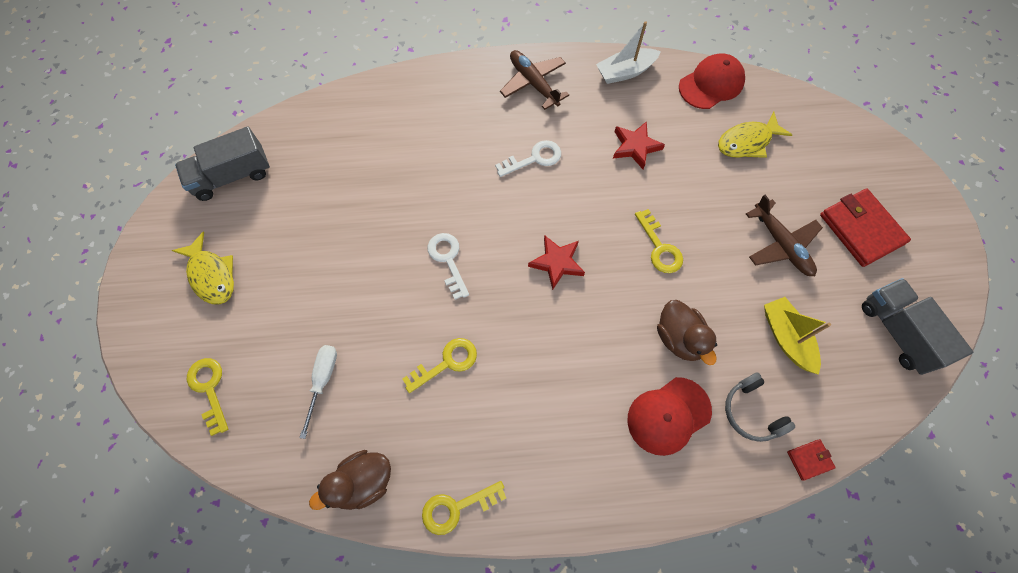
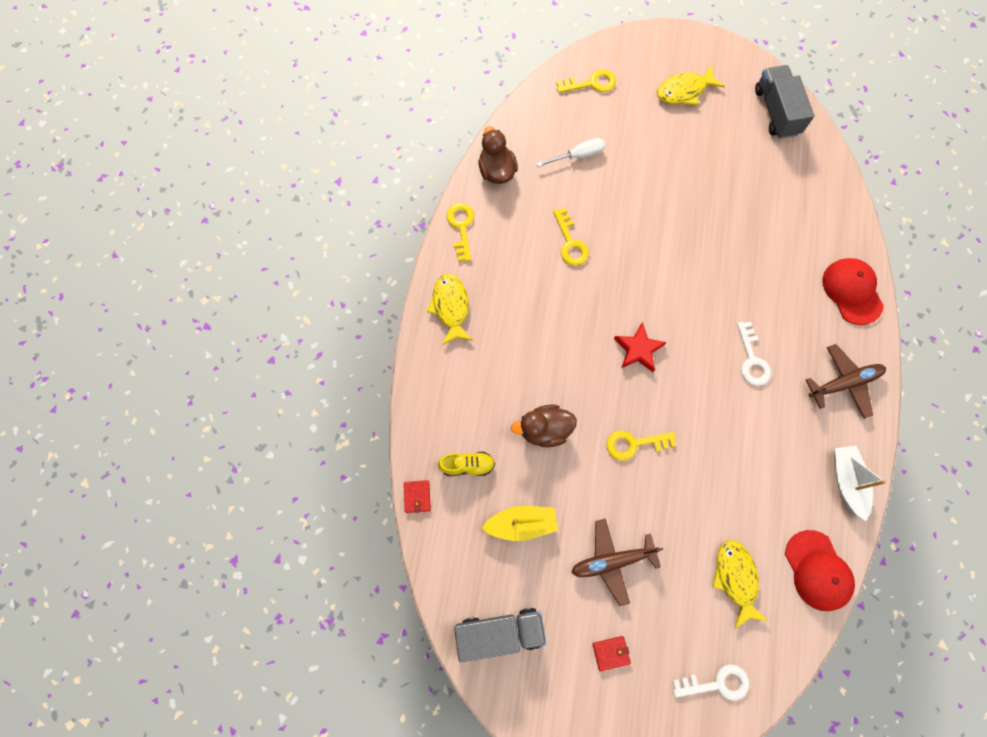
camera: 105 degrees right, 5 degrees up
white screwdriver [299,345,337,439] -> white screwdriver turned 45 degrees counterclockwise [537,138,605,167]
white key [427,233,469,300] -> white key moved to [673,664,749,701]
red star [613,121,665,169] -> none
red cap [628,377,712,456] -> red cap moved to [822,258,884,325]
grey headphones [725,372,795,442] -> yellow shoe [438,452,495,476]
red wallet [820,188,911,267] -> red wallet [593,636,631,671], size x0.46
none -> yellow fish [427,274,473,345]

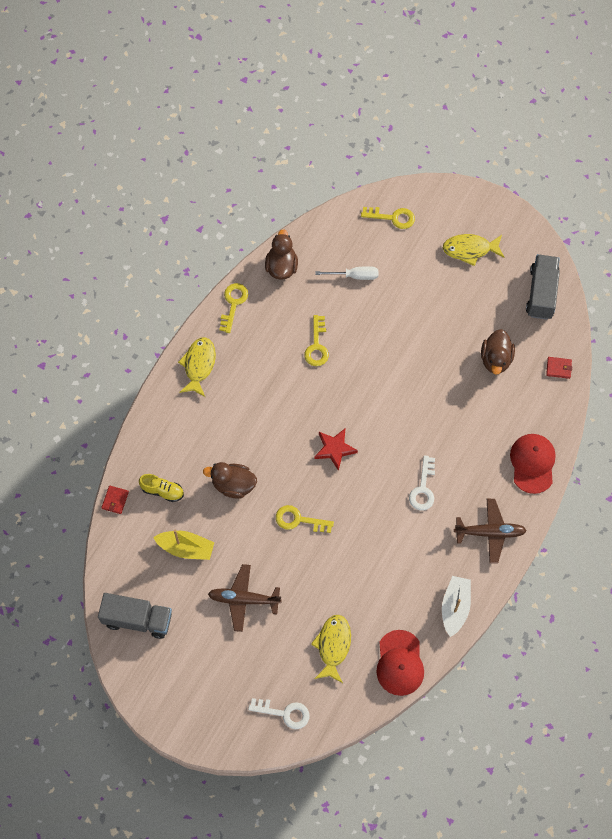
camera: 20 degrees right, 5 degrees down
red wallet [593,636,631,671] -> red wallet moved to [546,357,572,379]
none -> brown duck [481,329,515,375]

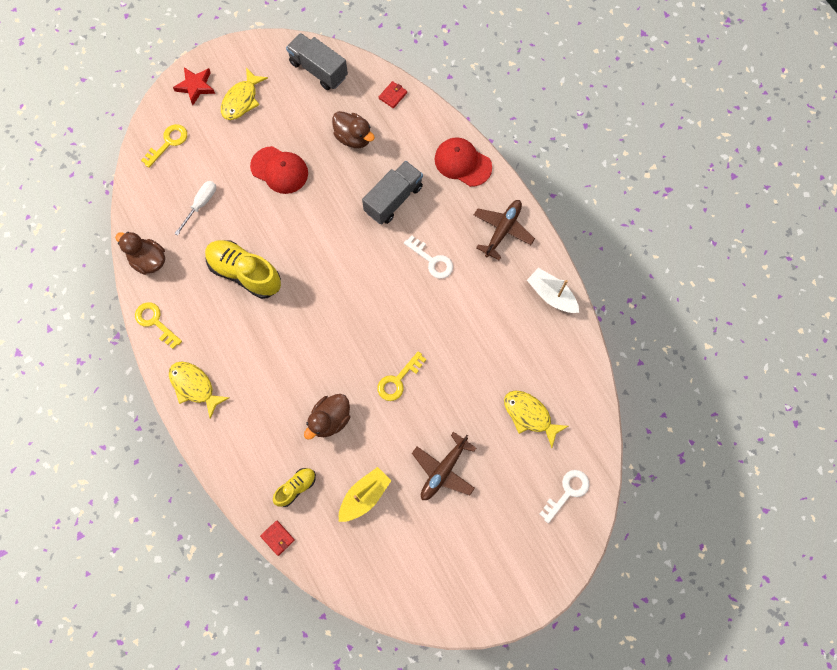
camera: 60 degrees left, 5 degrees up
grey truck [98,593,172,639] -> grey truck moved to [362,161,423,225]
yellow key [304,315,329,366] -> yellow shoe [205,240,281,299]
red star [314,429,358,471] -> red star moved to [173,67,215,105]
red cap [376,630,424,696] -> red cap moved to [250,146,308,194]

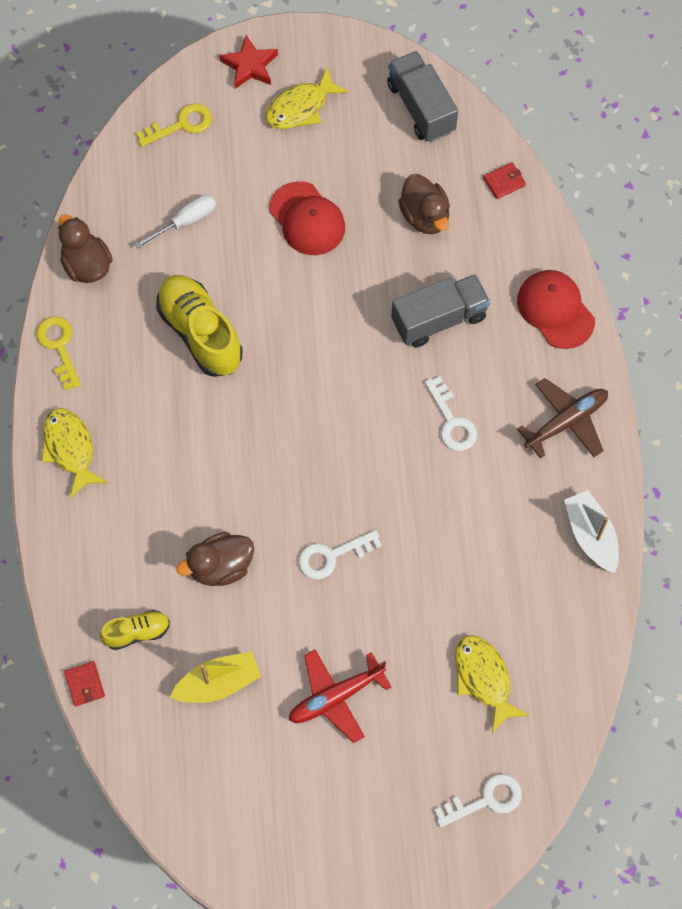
camera: 25 degrees right, 5 degrees down
yellow key [377,351,426,401] -> white key [298,530,382,579]
brown plane [412,432,476,500] -> red plane [289,650,392,743]

